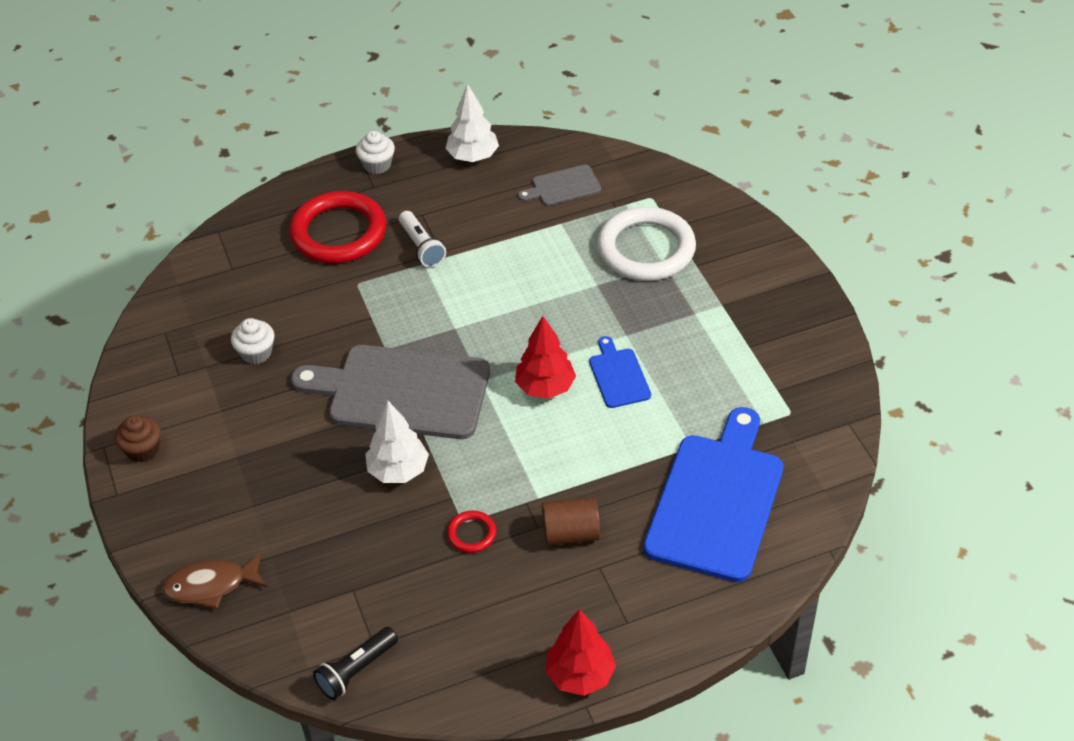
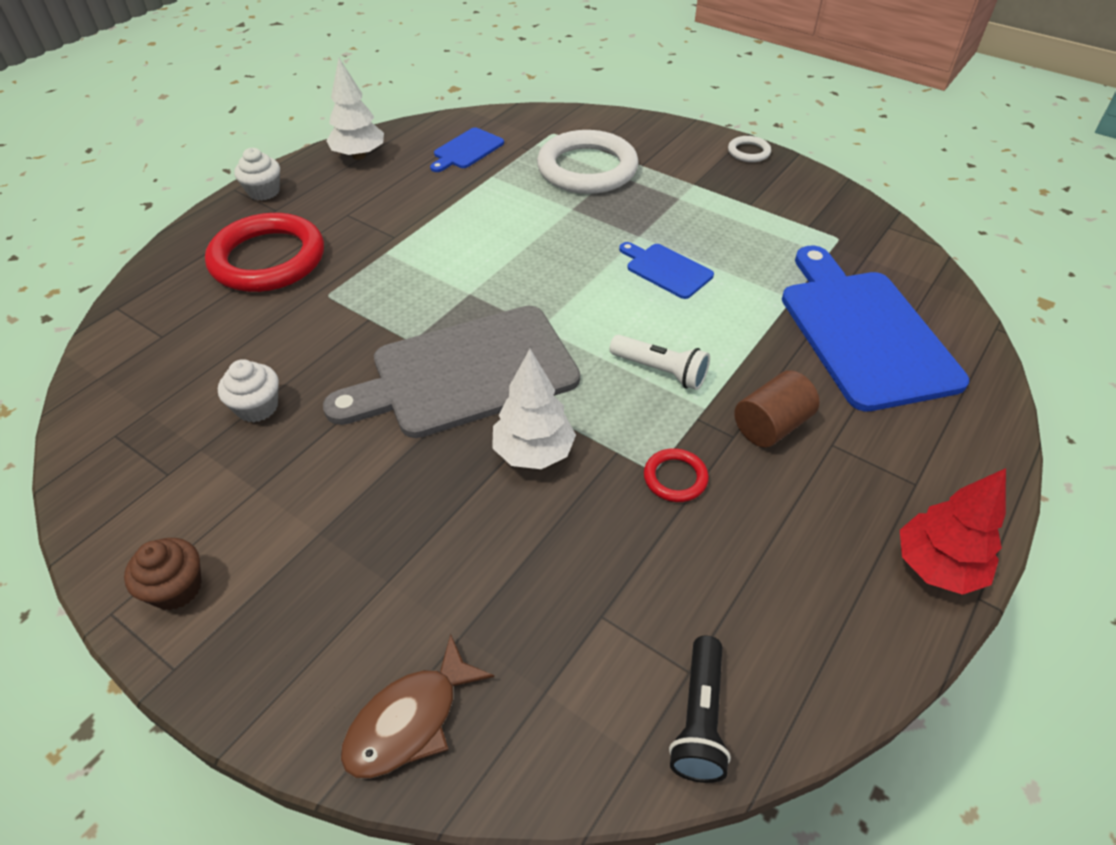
camera: 35 degrees left, 0 degrees up
white flashlight [399,211,446,267] -> white flashlight moved to [610,335,710,390]
red tree [515,316,576,399] -> none
grey cutting board [518,164,601,206] -> blue cutting board [430,128,504,172]
none -> white ring [728,136,771,162]

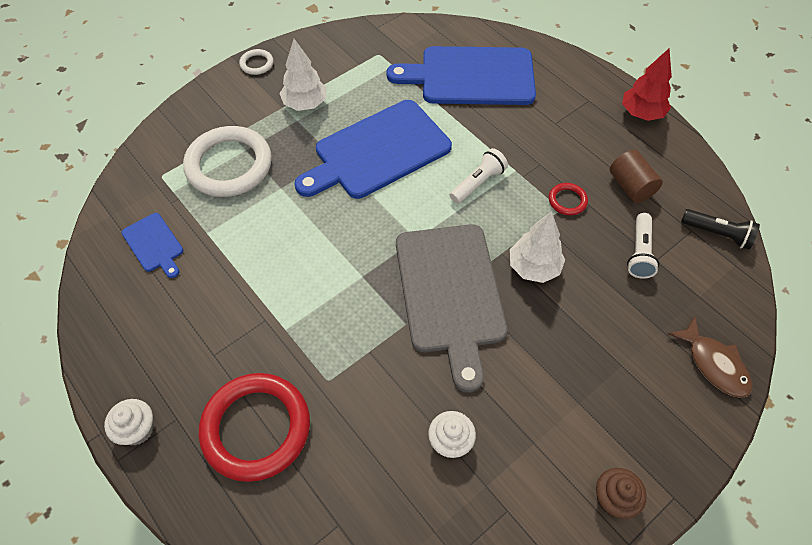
camera: 75 degrees left, 10 degrees up
white tree [327,58,384,160] -> white tree moved to [279,39,327,111]
blue cutting board [619,242,714,299] -> blue cutting board [294,100,452,199], size x2.15
brown cylinder [734,370,820,448] -> brown cylinder moved to [610,150,663,203]
none -> white flashlight [627,213,659,279]

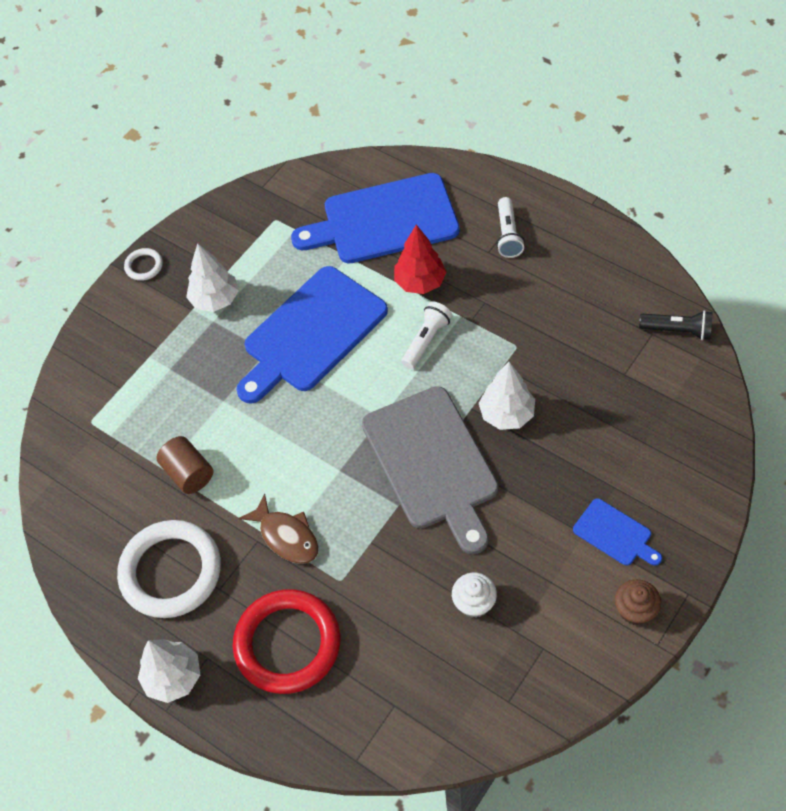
camera: 10 degrees left, 0 degrees up
white cupcake [104,399,154,445] -> white tree [138,639,200,703]
blue cutting board [122,213,183,278] -> blue cutting board moved to [573,498,662,566]
white ring [183,126,272,197] -> white ring moved to [117,520,221,618]
red ring [549,183,588,215] -> none
brown cylinder [610,150,663,203] -> brown cylinder moved to [156,436,213,494]
red tree [622,49,672,121] -> red tree moved to [394,225,446,294]
white flashlight [627,213,659,279] -> white flashlight moved to [496,197,525,258]
brown fish [668,317,752,398] -> brown fish moved to [239,493,318,564]

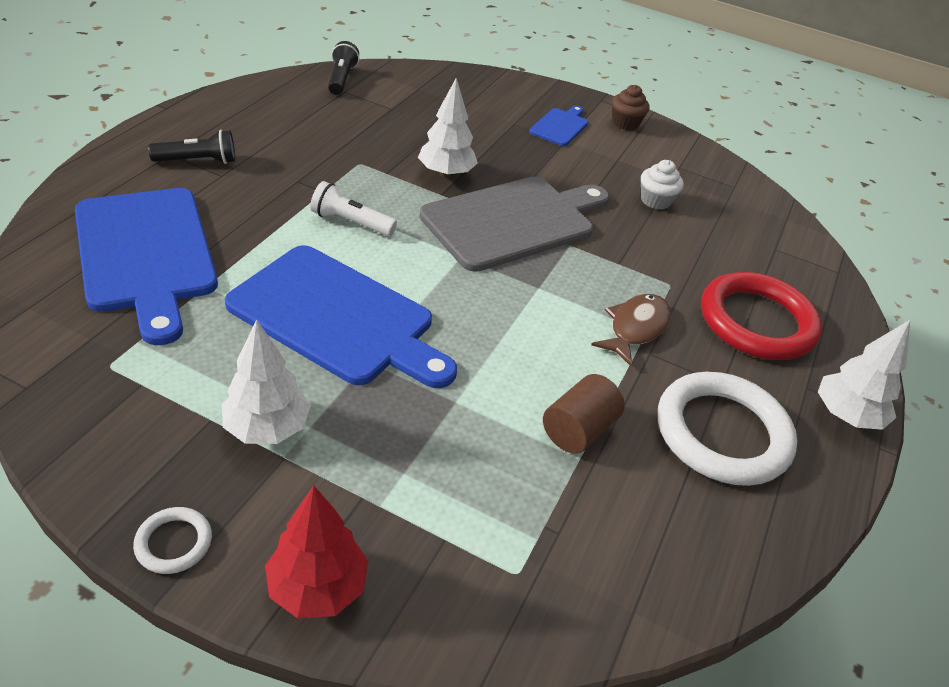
camera: 110 degrees left, 15 degrees down
red tree [394,225,446,294] -> red tree moved to [265,485,368,618]
white flashlight [496,197,525,258] -> black flashlight [148,130,235,164]

